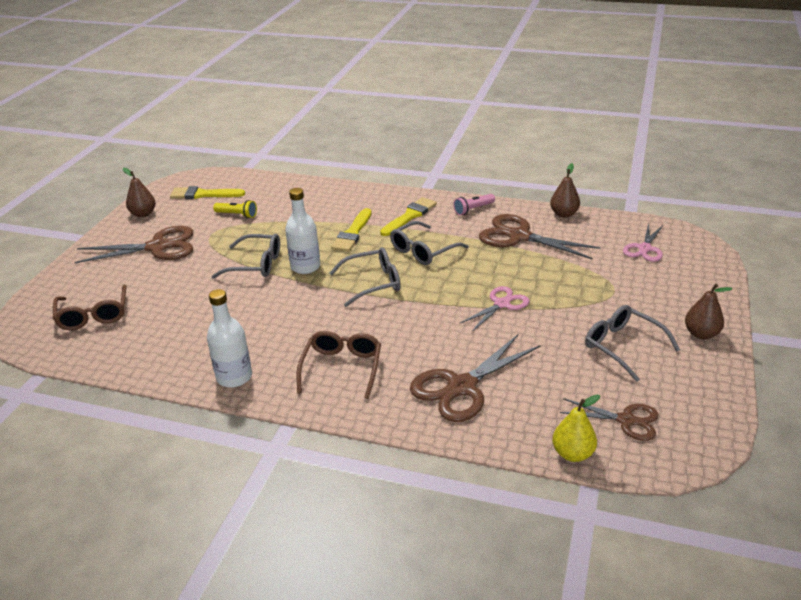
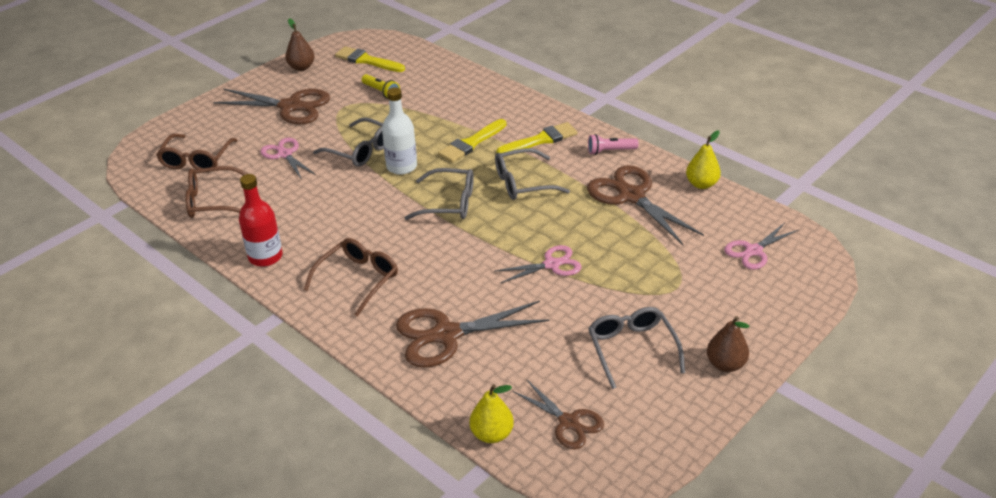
camera: 25 degrees right, 5 degrees up
white bottle [207,289,252,388] -> red bottle [239,174,283,267]
brown pear [550,163,580,218] -> yellow pear [686,130,721,189]
none -> brown glasses [185,166,247,218]
none -> pink scissors [260,138,316,180]

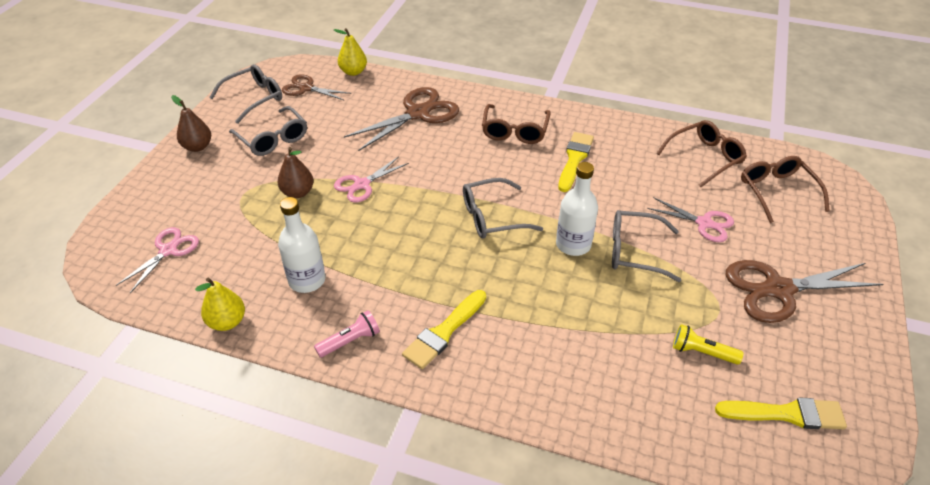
camera: 155 degrees right, 5 degrees up
red bottle [239,174,283,267] -> none
brown pear [285,18,315,71] -> brown pear moved to [278,147,314,198]
yellow brush [438,119,506,163] -> yellow brush moved to [558,132,594,192]
grey glasses [495,148,570,200] -> grey glasses moved to [209,64,282,124]
brown scissors [587,165,704,245] -> white bottle [278,197,325,293]

